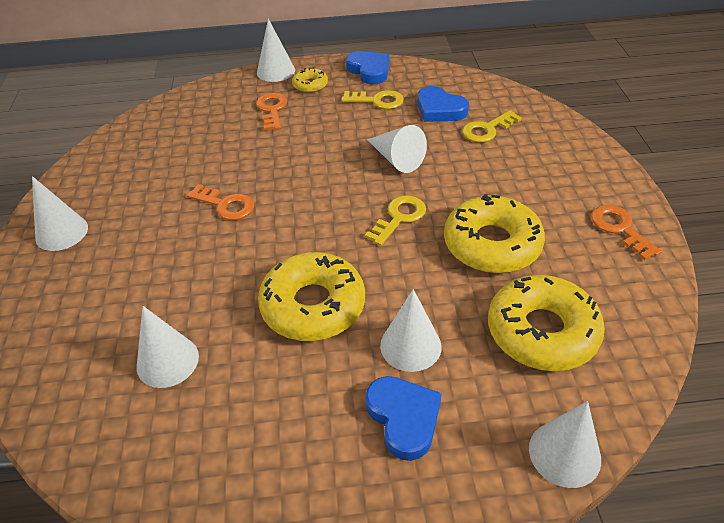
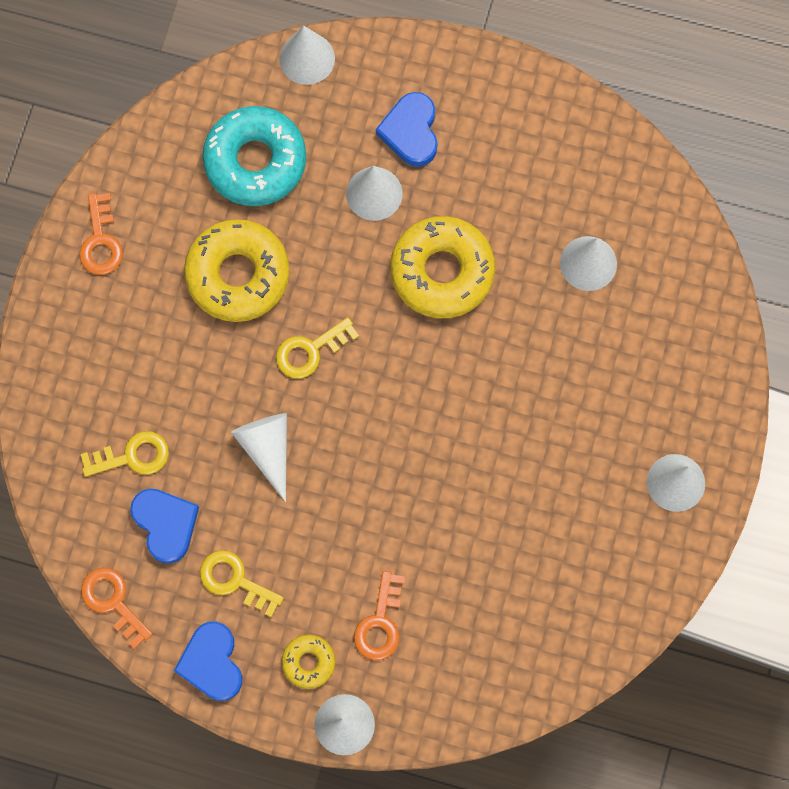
camera: 160 degrees left, 30 degrees up
orange key [187,184,254,220] -> orange key moved to [81,568,153,649]
yellow donut [488,275,605,371] -> turquoise donut [202,106,306,206]

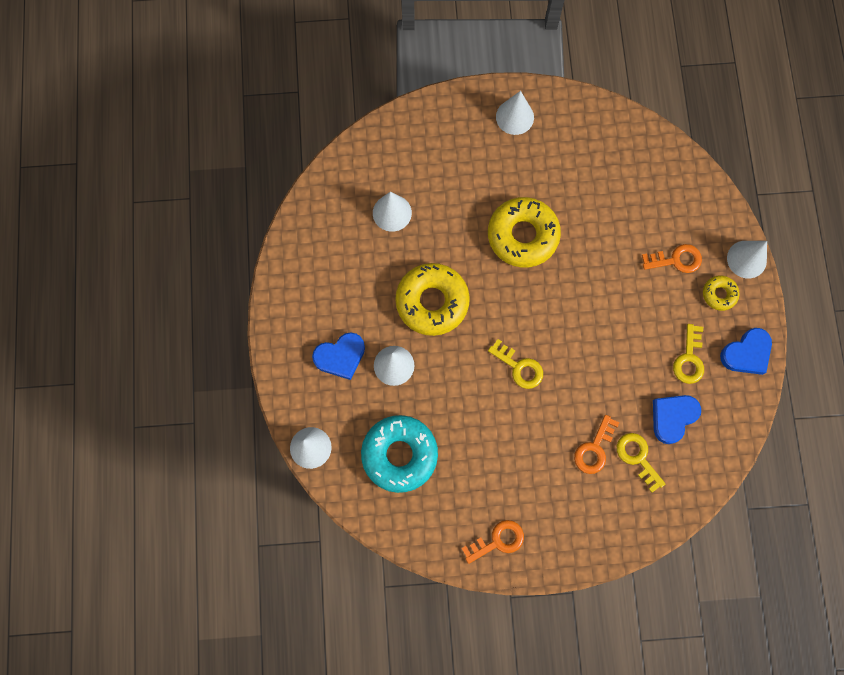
camera: 110 degrees left, 0 degrees up
orange key [81,568,153,649] -> orange key moved to [574,415,619,474]
yellow donut [184,219,290,322] -> yellow donut moved to [488,197,561,268]
white cone [231,413,287,502] -> none

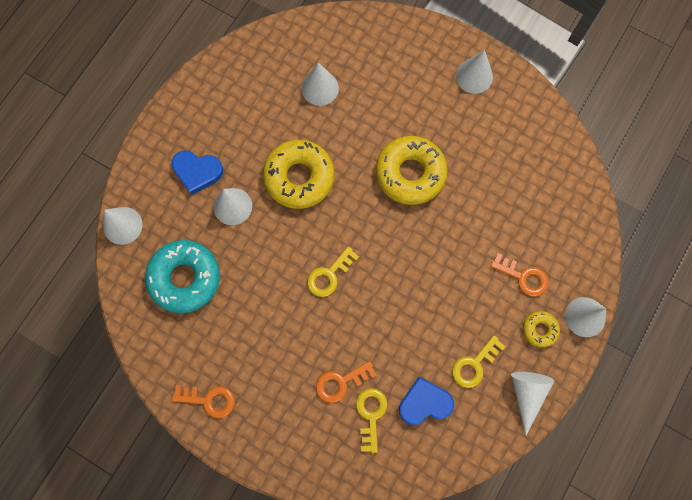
camera: 35 degrees right, 0 degrees up
yellow key [488,339,543,389] -> yellow key turned 60 degrees clockwise [307,246,359,297]
blue heart [720,328,772,375] -> white cone [511,372,554,435]

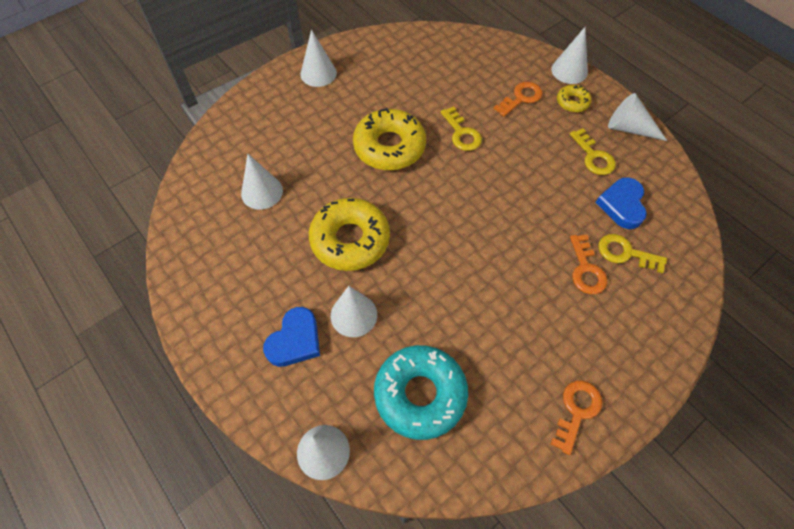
camera: 70 degrees left, 15 degrees down
yellow key [307,246,359,297] -> yellow key moved to [441,106,482,151]

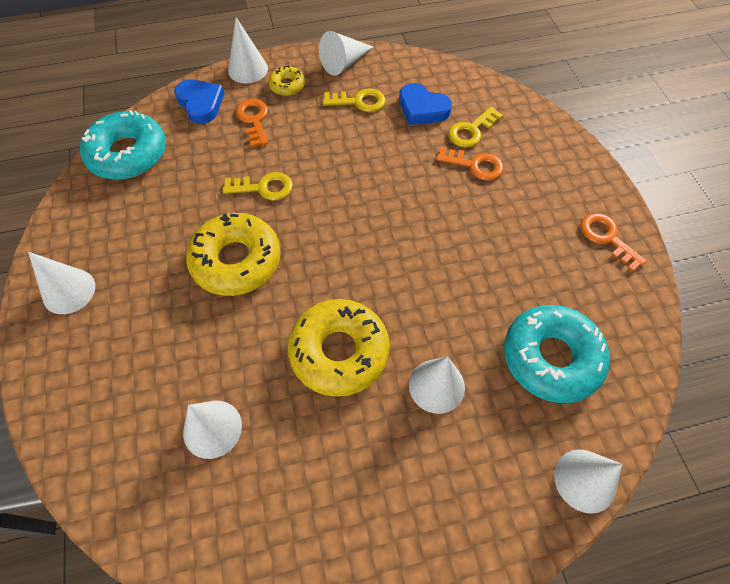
camera: 65 degrees left, 0 degrees up
blue heart [263,307,320,367] -> blue heart moved to [174,79,224,124]
none -> turquoise donut [80,110,166,180]

